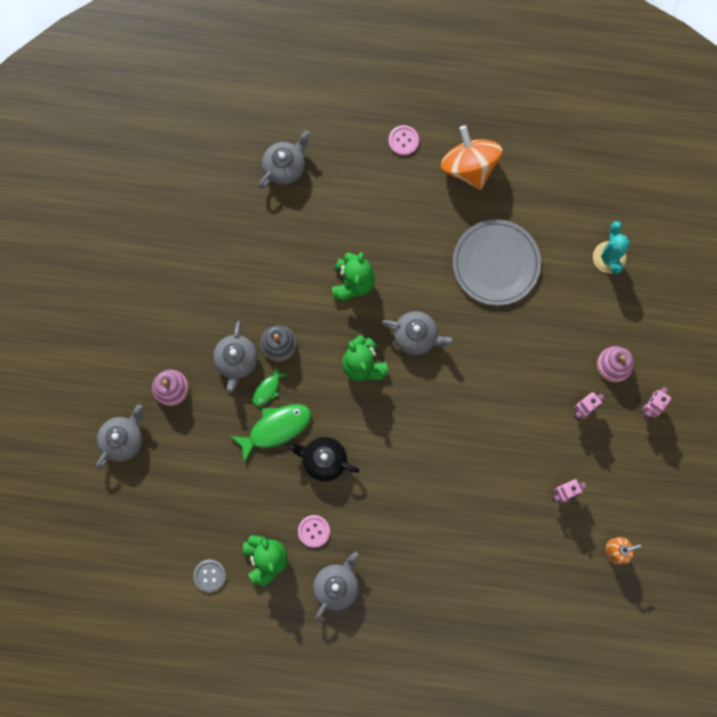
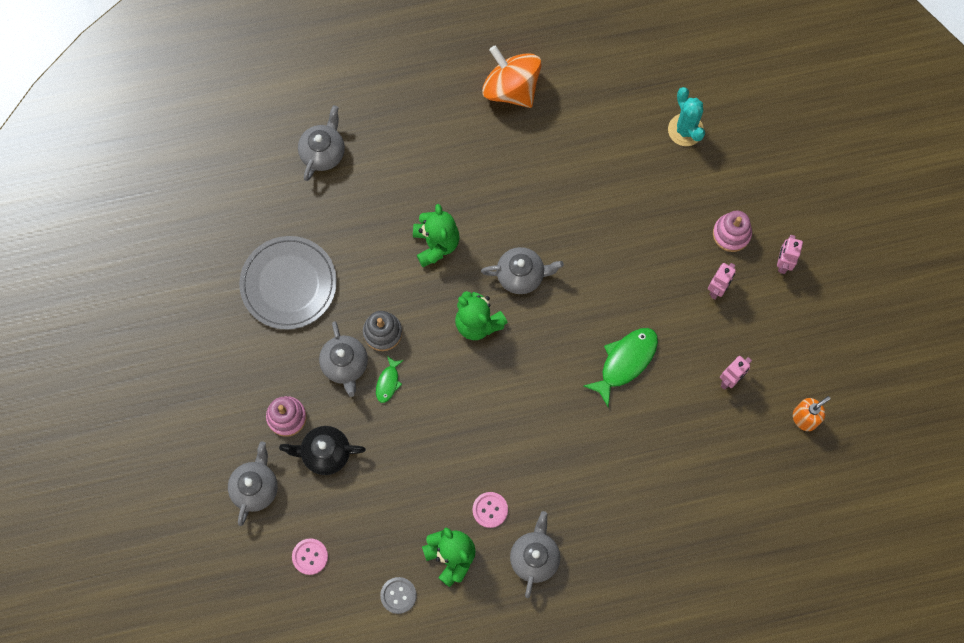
camera: 20 degrees left, 5 degrees down
green fish [230,404,311,463] -> green fish moved to [583,328,658,407]
black teapot [286,437,360,482] -> black teapot moved to [279,426,366,475]
pink button [389,125,419,156] -> pink button moved to [292,538,328,575]
grey plate [453,219,541,306] -> grey plate moved to [239,236,337,330]

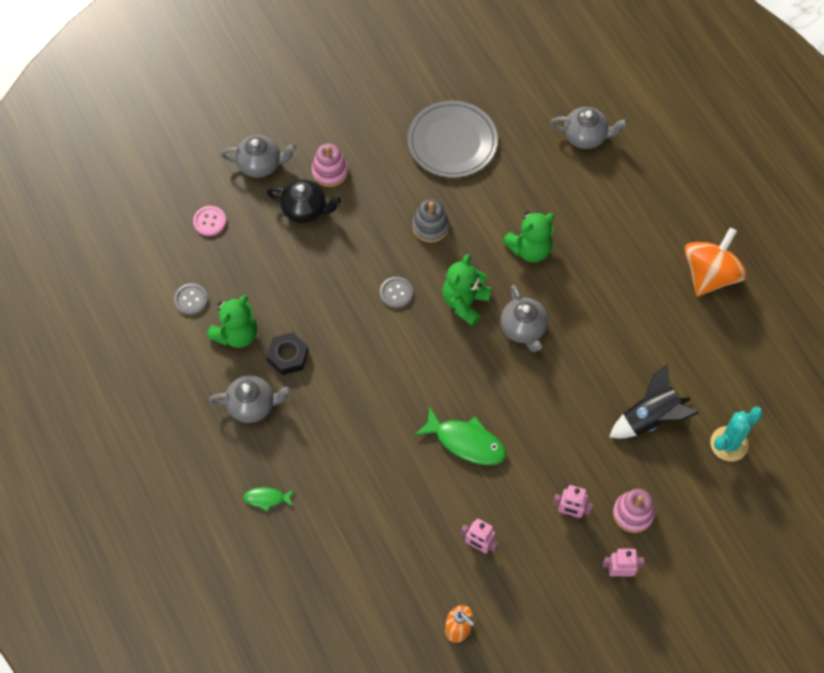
camera: 75 degrees right, 10 degrees down
black teapot [279,426,366,475] -> black teapot turned 120 degrees clockwise [266,179,341,223]
grey teapot [319,321,368,397] -> none
green fish [376,356,404,403] -> green fish moved to [244,487,294,512]
pink button [473,492,508,528] -> black nut [267,332,309,375]
none -> grey button [380,277,413,308]
none -> black rocket [609,364,699,439]

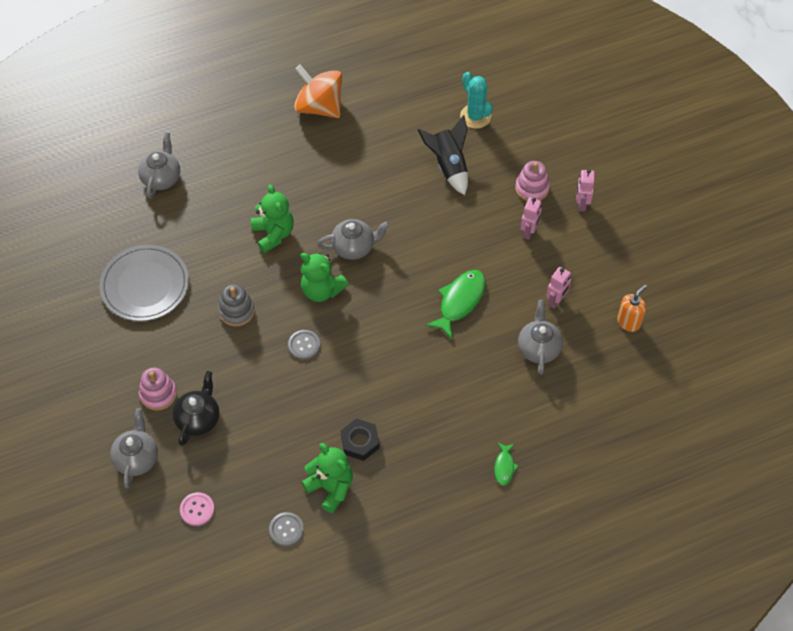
camera: 85 degrees left, 5 degrees down
grey teapot [209,375,291,423] -> grey teapot moved to [518,300,563,375]

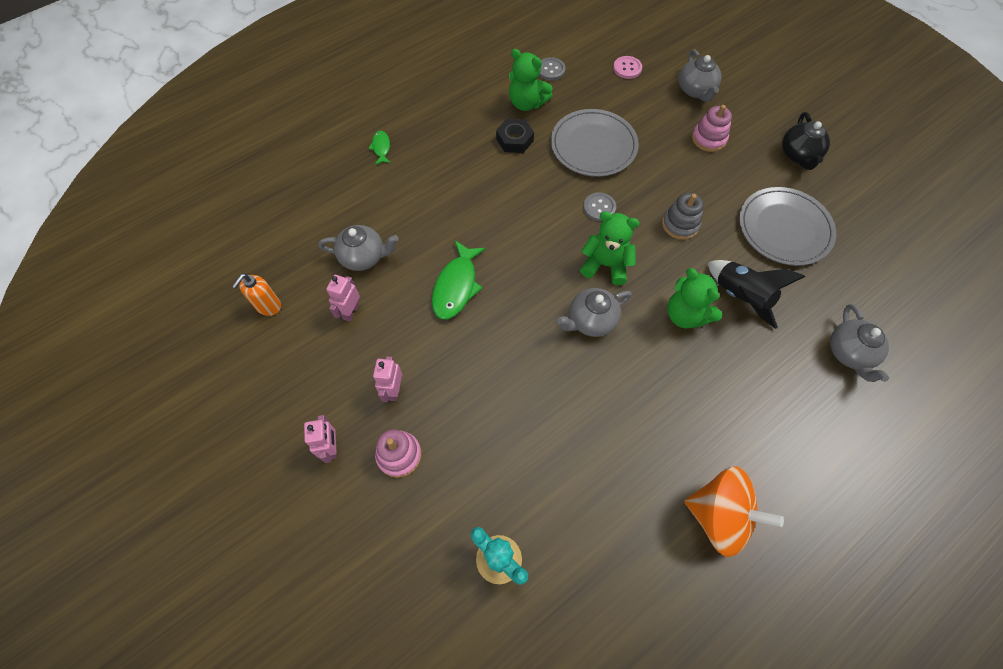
camera: 165 degrees right, 5 degrees up
black teapot [173,371,219,446] -> black teapot moved to [782,112,830,170]
black rocket [418,115,468,195] -> black rocket moved to [708,260,805,329]
grey teapot [518,300,563,375] -> grey teapot turned 75 degrees counterclockwise [318,225,399,271]
none -> grey plate [551,109,639,177]

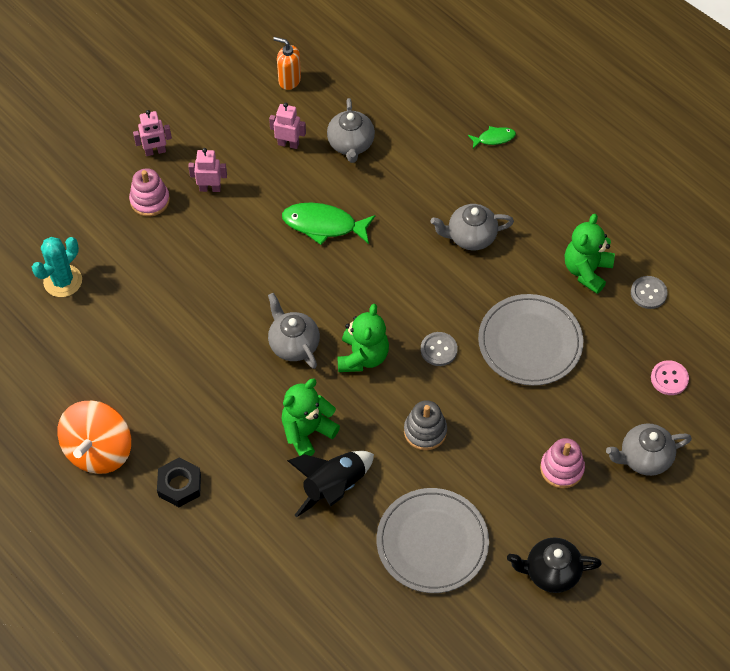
camera: 85 degrees right, 5 degrees down
black nut [496,118,534,153] -> black nut moved to [157,457,201,507]
grey teapot [830,304,889,382] -> grey teapot moved to [430,204,514,250]

